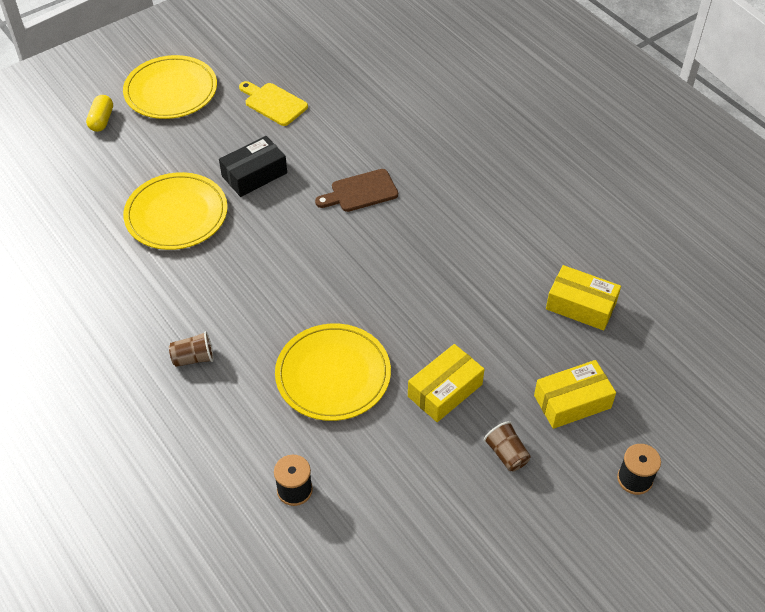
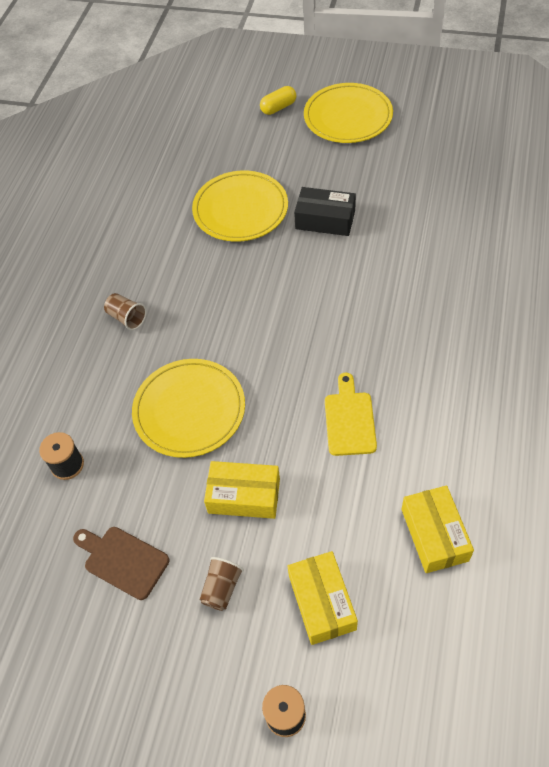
camera: 55 degrees right, 5 degrees up
yellow cutting board [239,81,308,126] -> yellow cutting board moved to [325,373,377,456]
brown cutting board [315,169,398,212] -> brown cutting board moved to [73,527,169,600]
yellow box [534,360,616,429] -> yellow box turned 45 degrees clockwise [288,551,358,645]

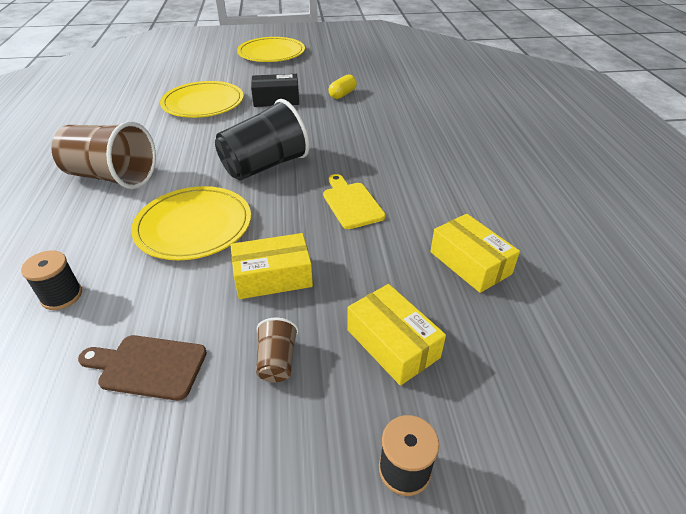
camera: 25 degrees left, 15 degrees down
brown cup [104,293,147,330] -> brown cup [51,121,156,189], size x2.24
yellow capsule [260,86,296,115] -> yellow capsule moved to [328,75,357,99]
none -> black cup [215,99,310,181]

